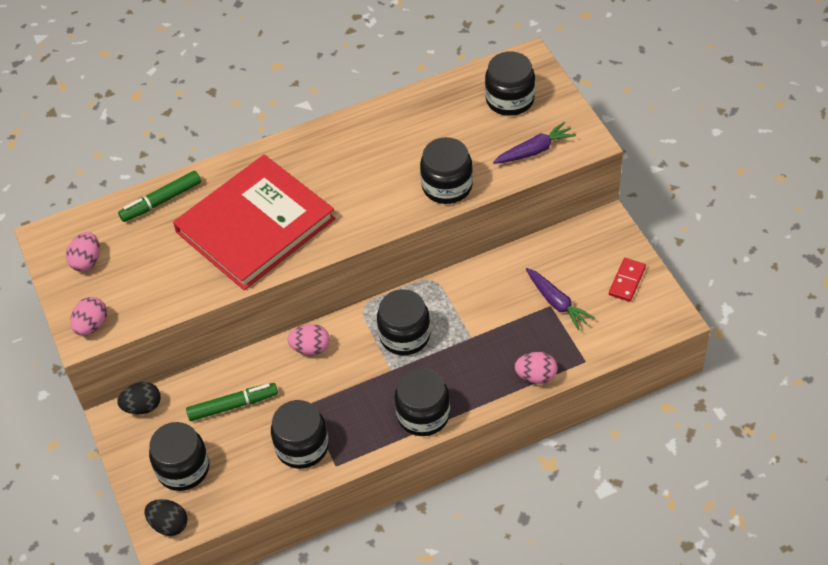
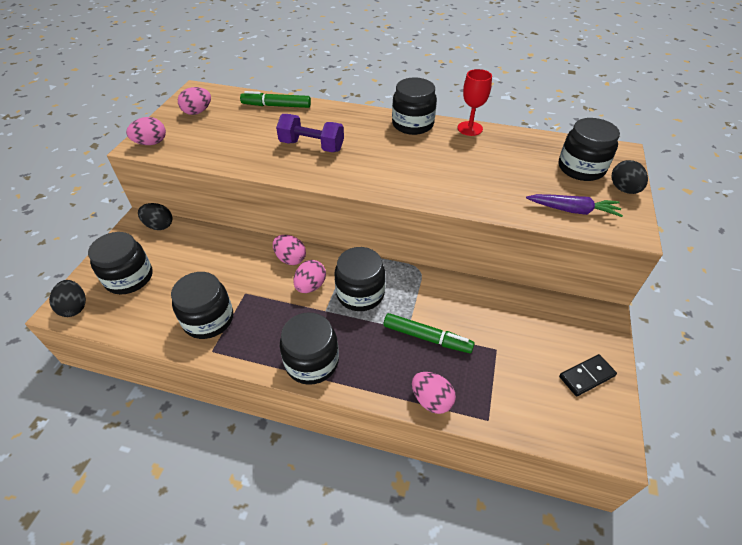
camera: 35 degrees right, 5 degrees down
red book [173,155,336,290] -> purple dumbbell [276,114,344,152]
green marker [186,383,278,421] -> green marker moved to [384,313,475,353]
black jar [420,137,473,204] -> black jar moved to [392,78,437,135]
purple carrot [526,268,595,330] -> none
red domino [609,258,646,302] -> black domino [559,354,617,396]
none -> pink egg [293,260,326,293]
none -> red goblet [457,69,492,136]
none -> black egg [611,160,648,194]

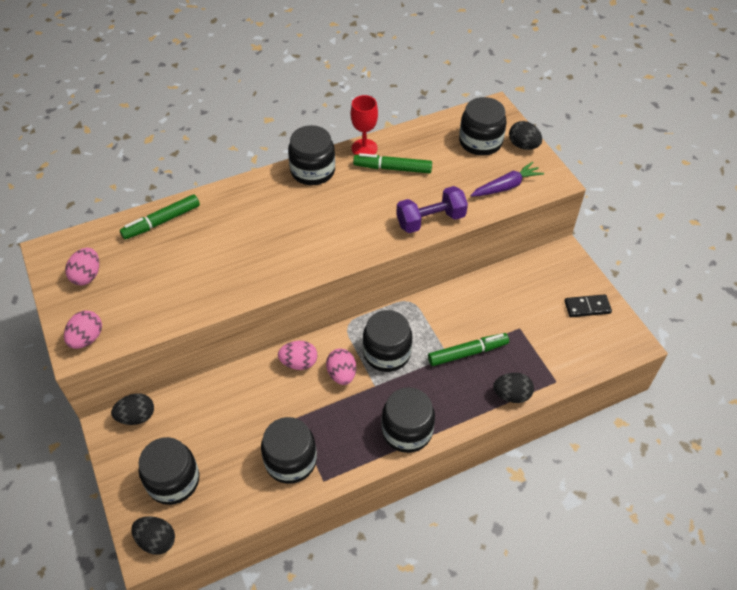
camera: 40 degrees left, 5 degrees up
purple dumbbell [276,114,344,152] -> purple dumbbell moved to [396,186,468,233]
pink egg [412,372,456,414] -> black egg [493,373,534,403]
black domino [559,354,617,396] -> black domino turned 60 degrees clockwise [564,294,612,317]
none -> green marker [353,153,432,173]

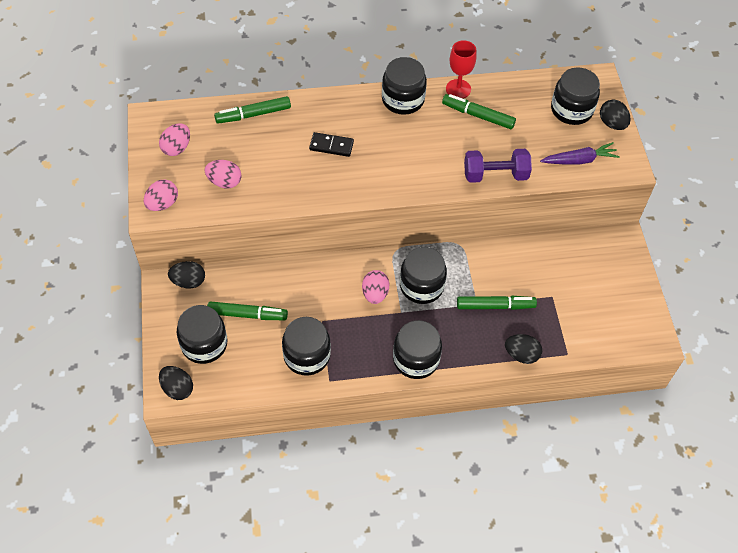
camera: 15 degrees right, 5 degrees up
pink egg [278,341,317,370] -> pink egg moved to [204,160,242,189]
black domino [564,294,612,317] -> black domino moved to [309,132,354,157]
none -> green marker [207,301,288,320]

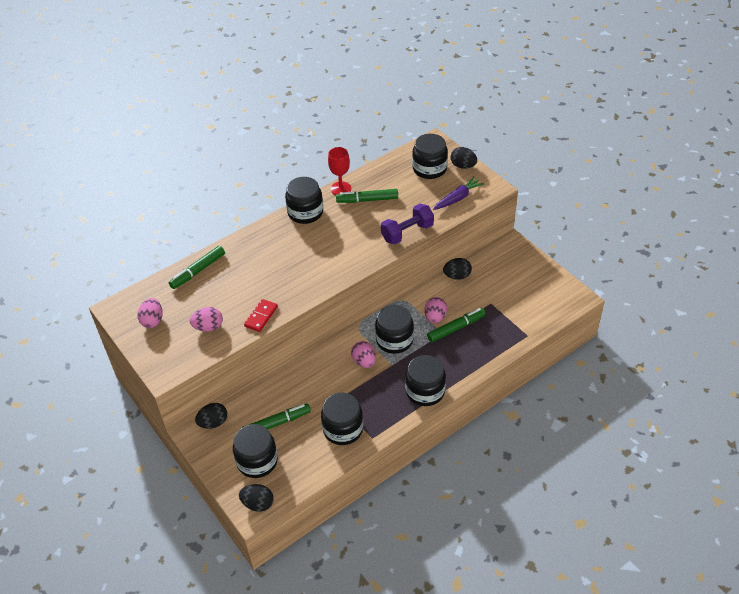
camera: 25 degrees left, 10 degrees down
pink egg [144,179,178,211] -> pink egg moved to [424,297,447,323]
black domino [309,132,354,157] -> none
black egg [505,334,542,364] -> black egg moved to [443,258,472,280]
none -> red domino [244,299,278,332]

